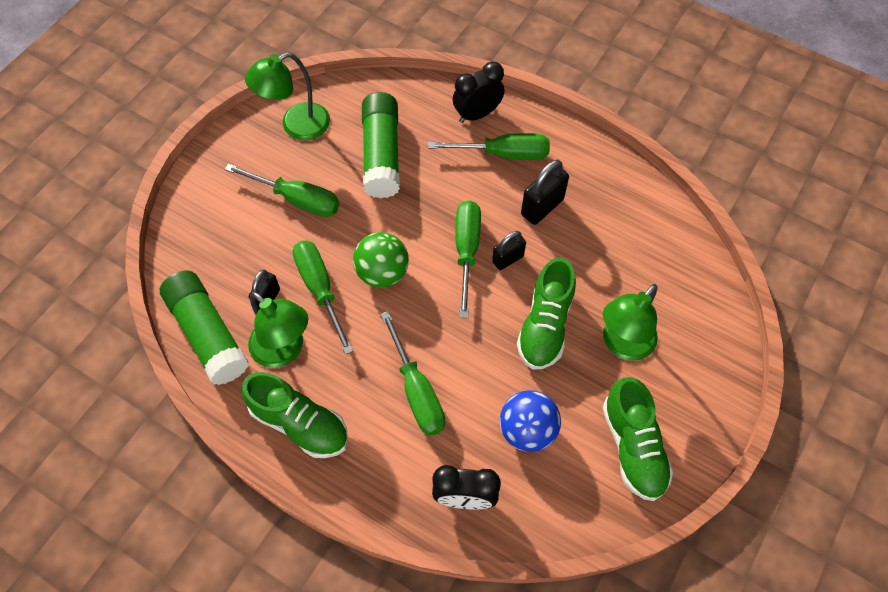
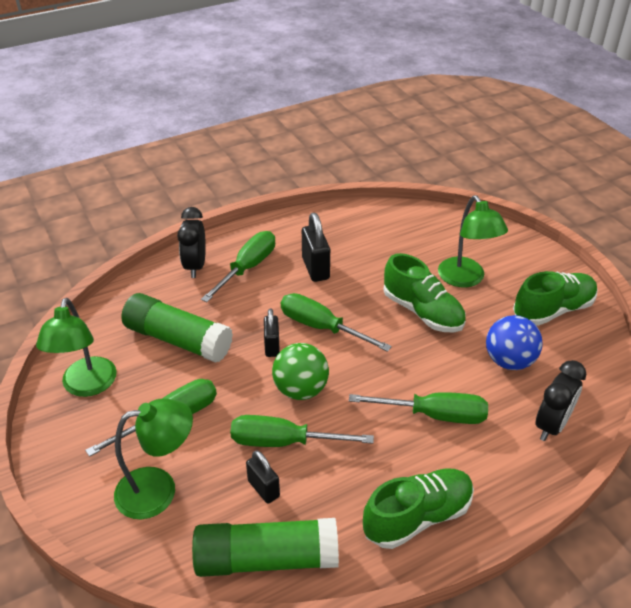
camera: 60 degrees left, 20 degrees down
green lamp [248,292,308,368] -> green lamp moved to [114,399,193,519]
black padlock [492,231,526,270] -> black padlock moved to [264,308,280,357]
green shoe [603,377,673,501] -> green shoe turned 45 degrees counterclockwise [513,271,598,326]

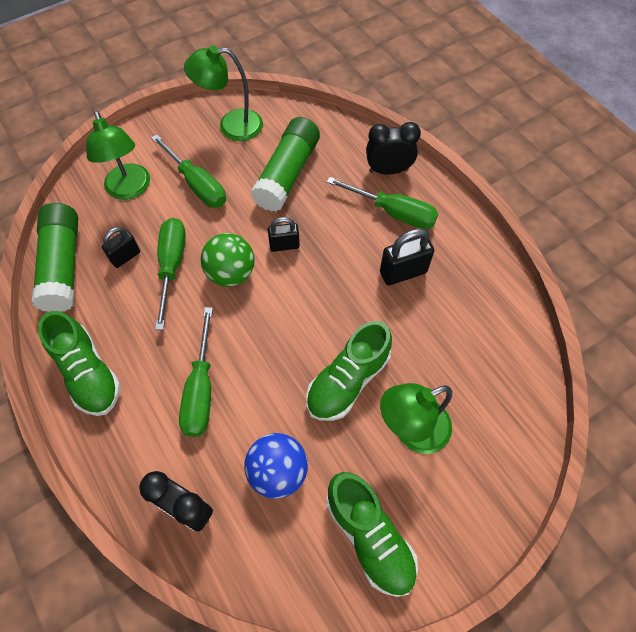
camera: 85 degrees right, 20 degrees up
green screwdriver [281,293,392,352] -> none

